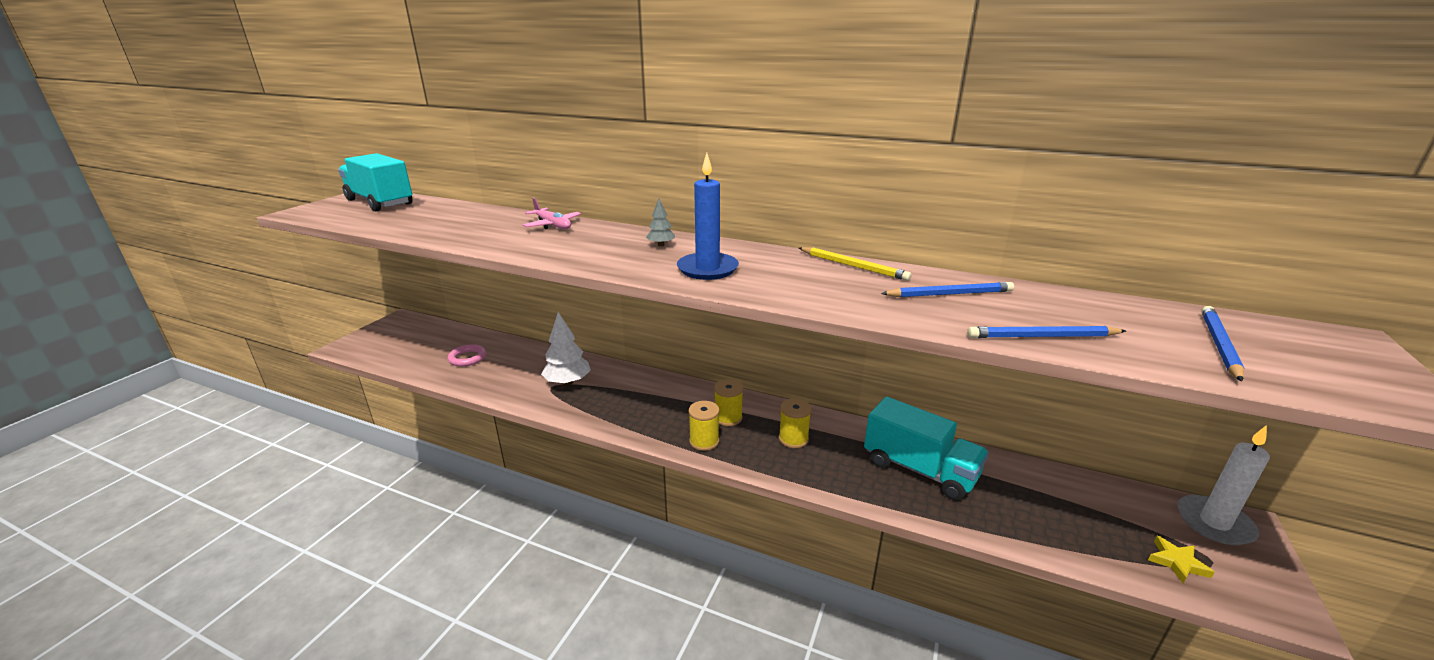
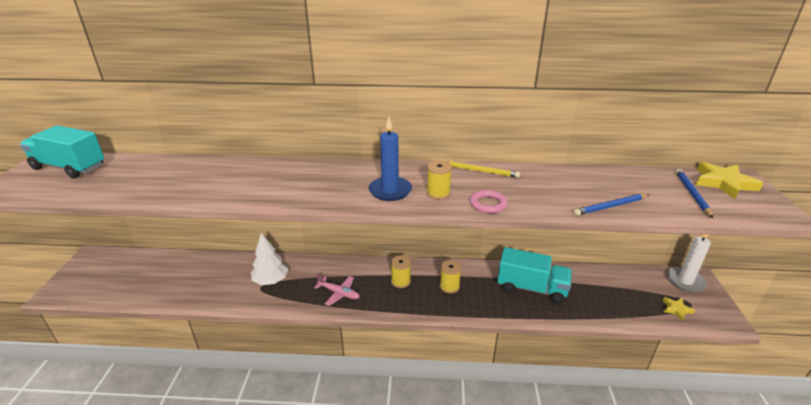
camera: 20 degrees left, 5 degrees up
pink ring [448,344,486,366] -> pink ring moved to [470,190,508,213]
pink plane [523,197,581,229] -> pink plane moved to [314,274,360,306]
grey tree [646,198,675,246] -> none
yellow spool [689,401,719,451] -> yellow spool moved to [427,160,452,200]
blue pencil [881,282,1014,297] -> none
none -> yellow star [696,162,763,199]

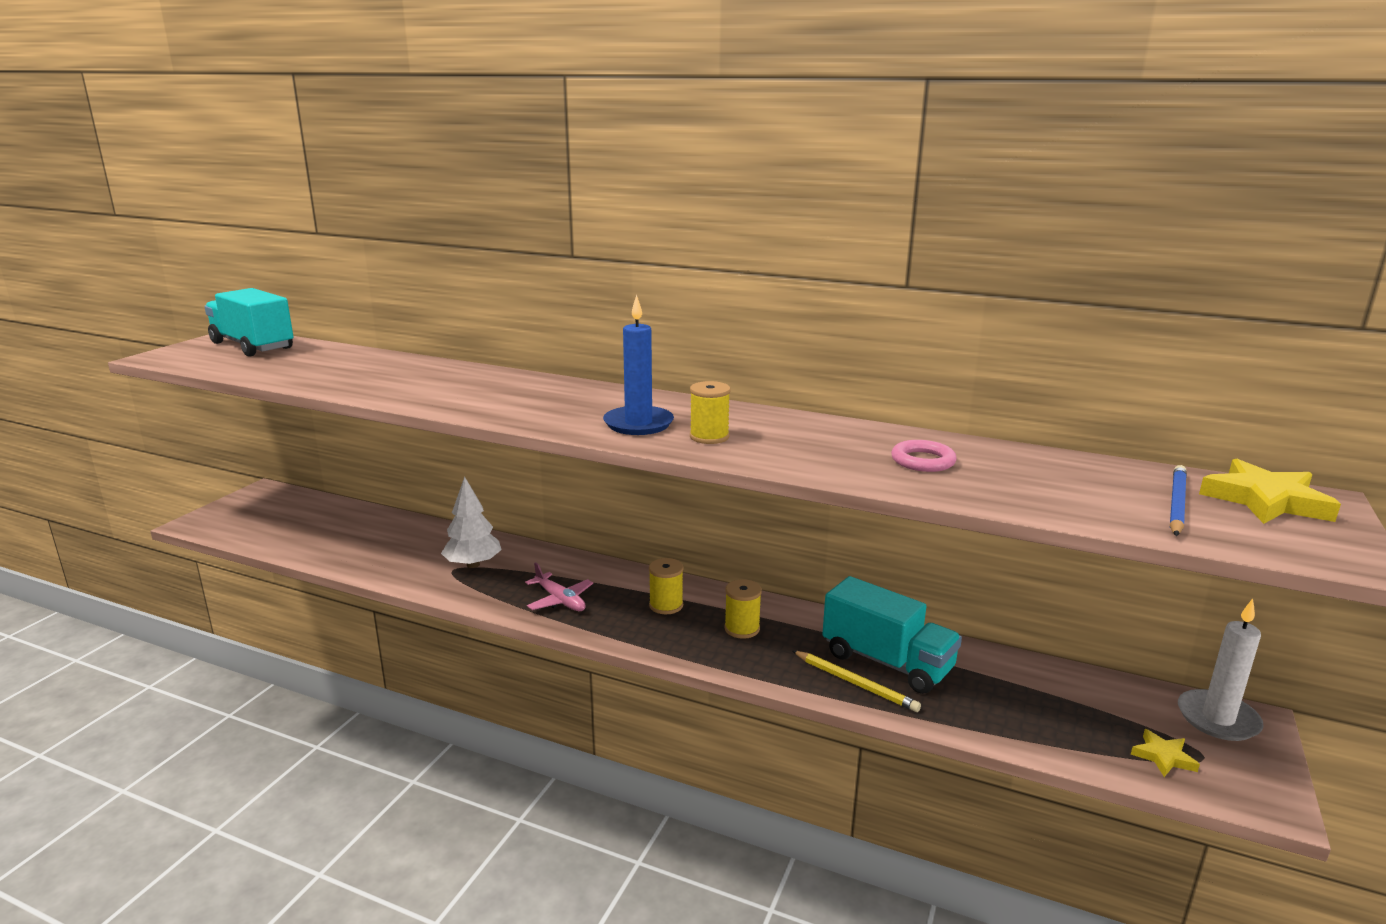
camera: 20 degrees right, 10 degrees down
yellow pencil [446,161,520,178] -> yellow pencil moved to [792,650,921,712]
pink ring [470,190,508,213] -> pink ring moved to [891,440,957,472]
blue pencil [573,194,649,216] -> none

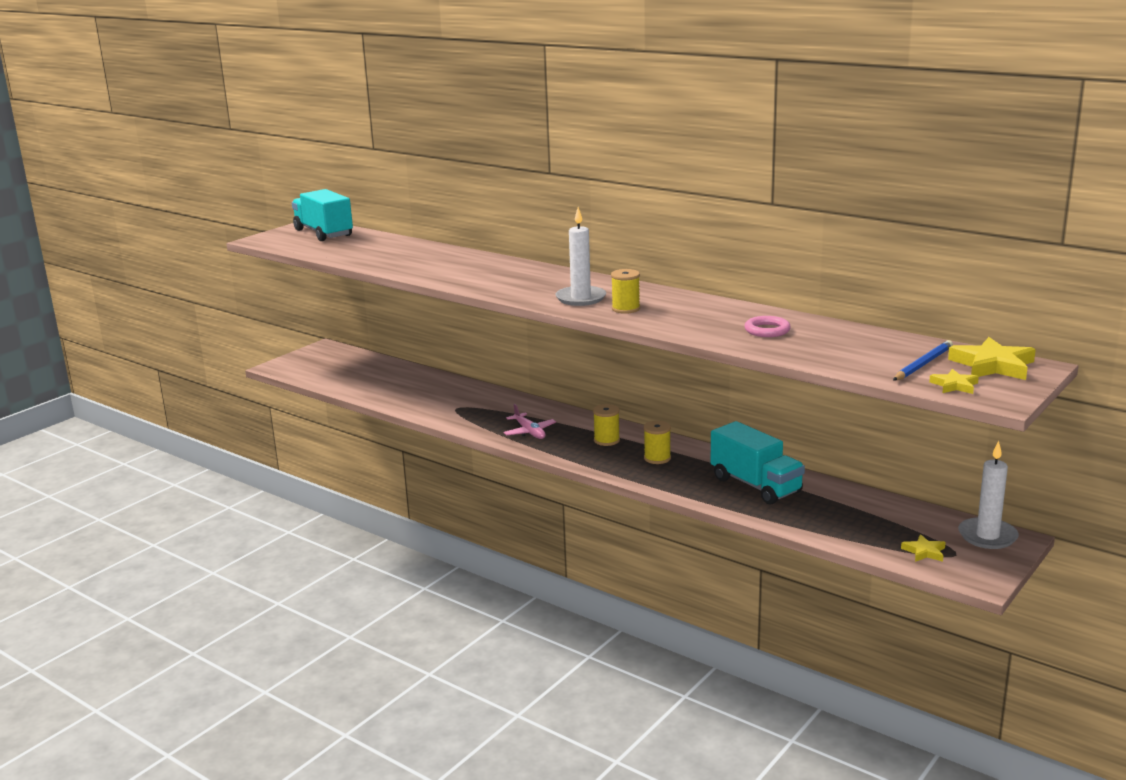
camera: 15 degrees right, 0 degrees up
white tree [441,477,502,568] -> none
blue candle [603,295,674,435] -> white candle [555,207,606,306]
yellow pencil [792,650,921,712] -> none
none -> yellow star [929,369,979,394]

